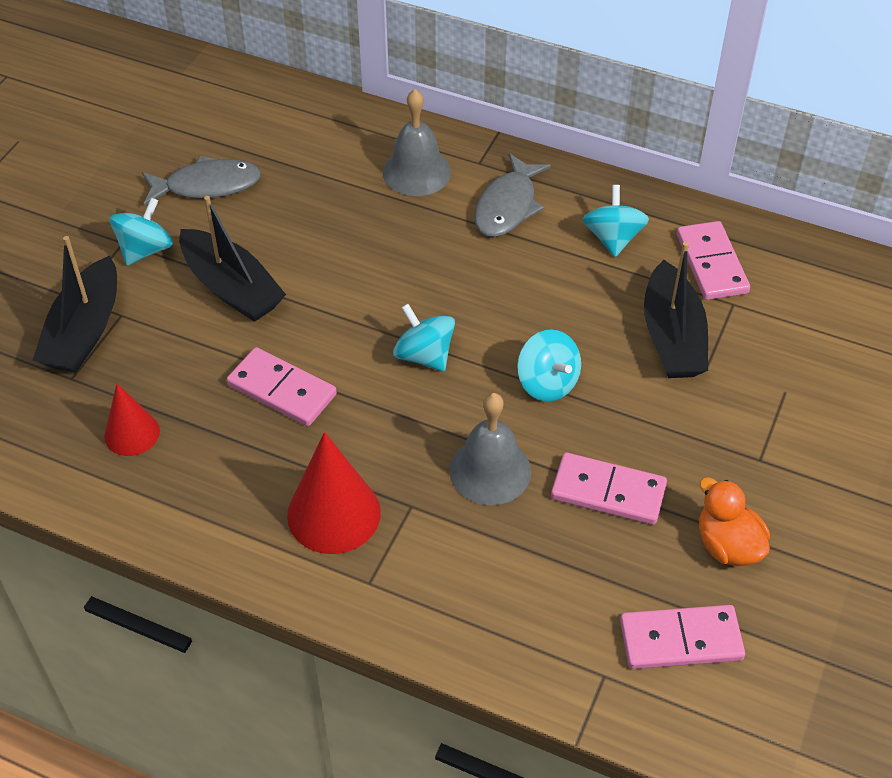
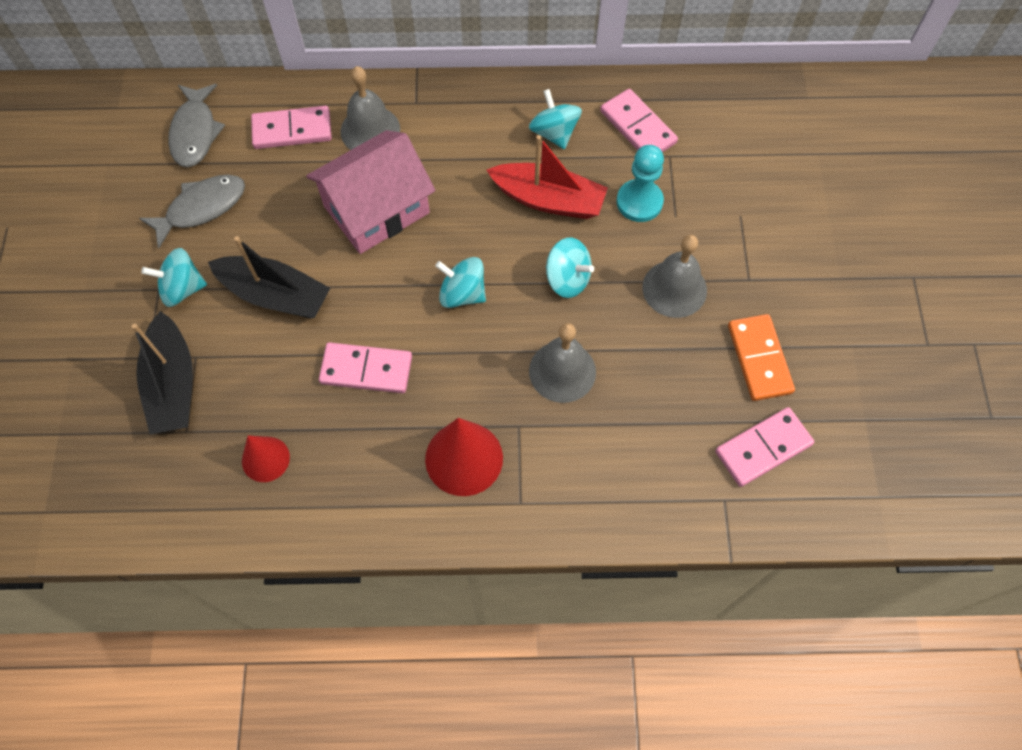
camera: 25 degrees left, 15 degrees up
turquoise spinning top [110,198,173,266] -> turquoise spinning top turned 105 degrees counterclockwise [141,248,207,307]
grey fish [474,153,551,237] -> grey fish moved to [168,84,225,167]
pink domino [551,453,667,525] -> pink domino moved to [251,106,332,149]
black boat [644,242,708,378] -> turquoise pawn [617,145,664,222]
orange duck [699,477,770,566] -> orange domino [728,314,795,401]
none -> pink house [306,130,435,254]
none -> red boat [487,135,608,219]
none -> grey bell [642,235,707,318]

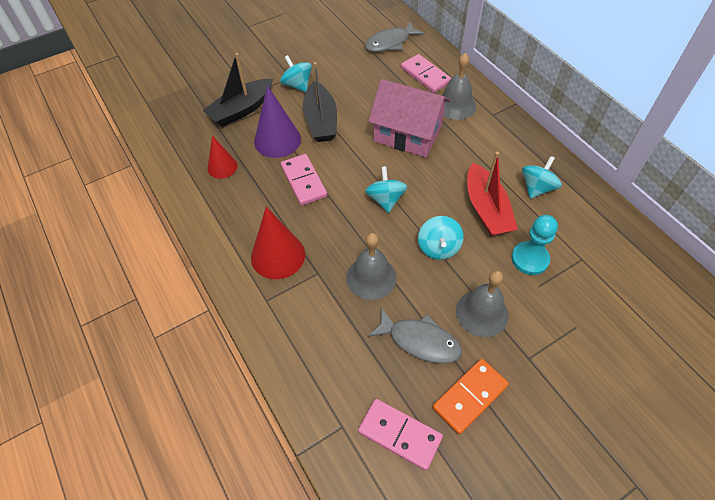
camera: 60 degrees right, 10 degrees down
grey fish [139,175,245,248] -> grey fish moved to [368,307,462,364]
pink domino [600,89,678,152] -> none
none -> purple cone [254,85,301,158]

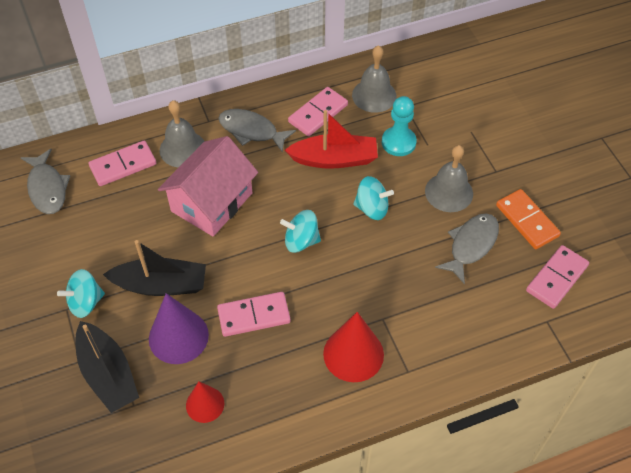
camera: 80 degrees left, 0 degrees up
grey bell [346,233,396,300] -> grey bell moved to [352,45,397,113]
turquoise spinning top [522,156,562,199] -> pink domino [288,87,348,136]
none -> grey fish [218,109,296,153]

